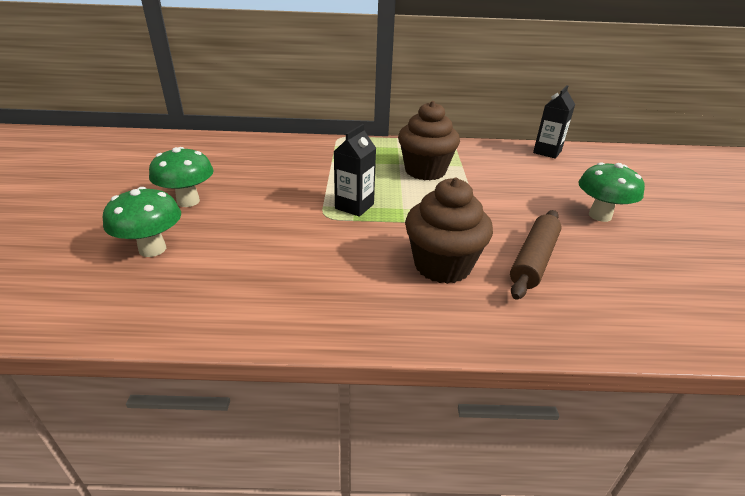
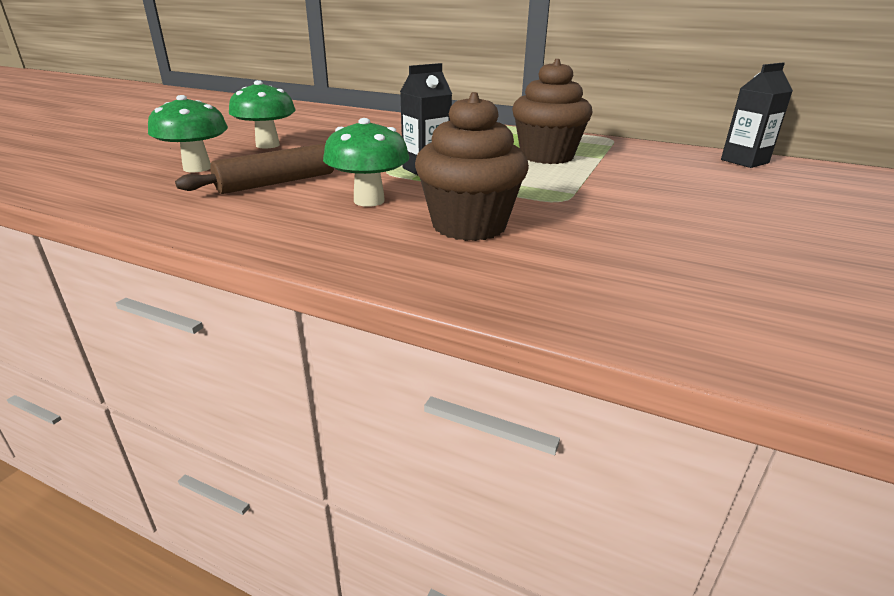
camera: 25 degrees right, 5 degrees down
brown rolling pin [510,210,562,300] -> brown rolling pin moved to [175,144,334,194]
green mushroom [578,162,645,222] -> green mushroom moved to [323,118,410,207]

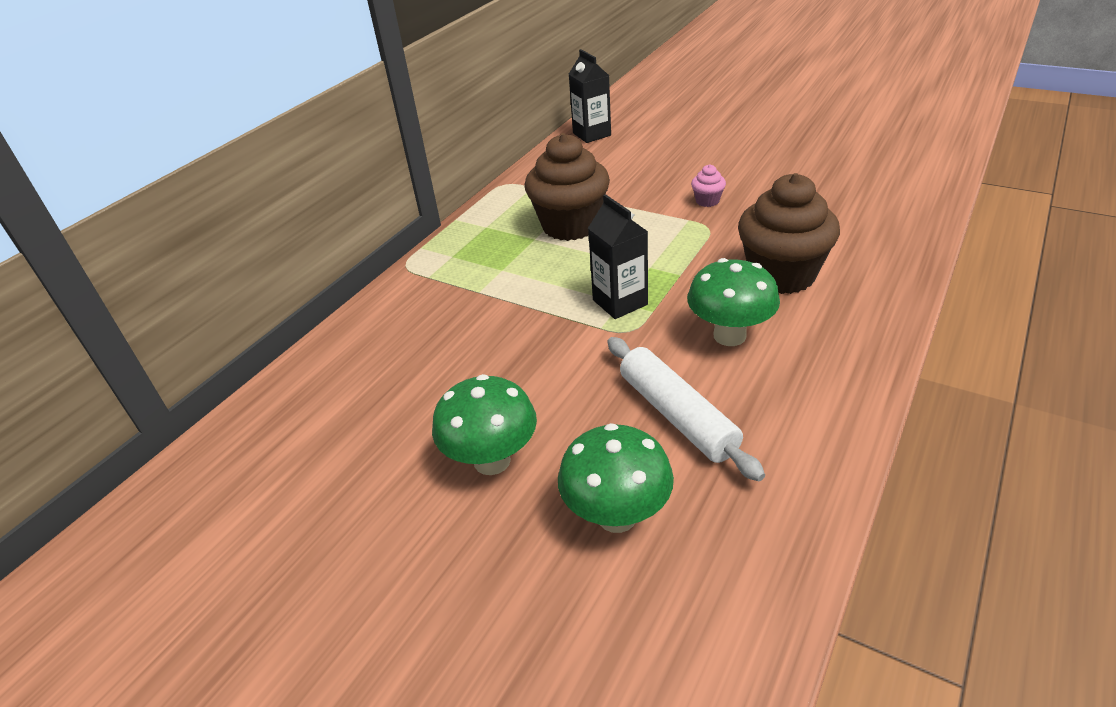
camera: 80 degrees left, 10 degrees up
brown rolling pin [175,144,334,194] -> white rolling pin [607,337,765,481]
none -> pink cupcake [691,164,726,207]

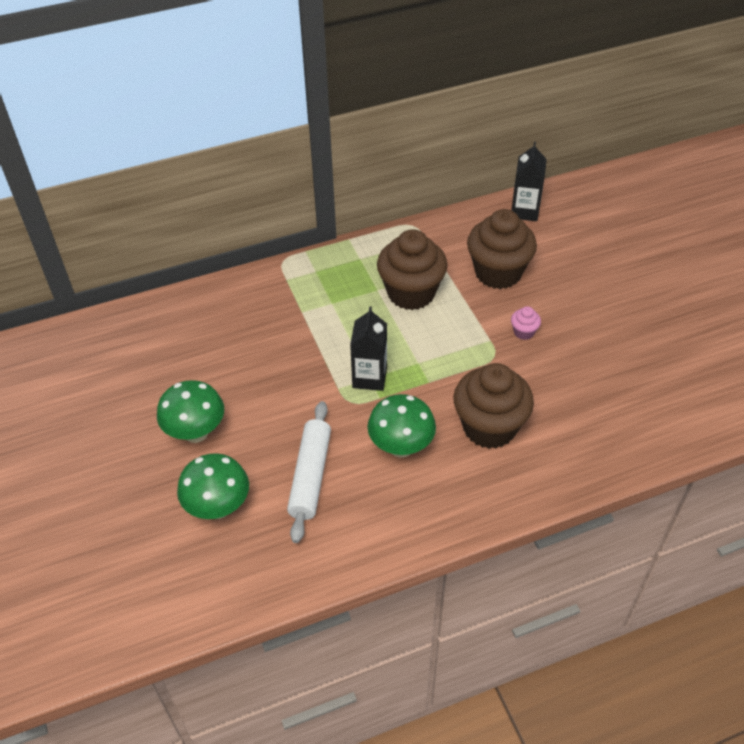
camera: 35 degrees right, 10 degrees up
none -> brown cupcake [467,209,537,289]

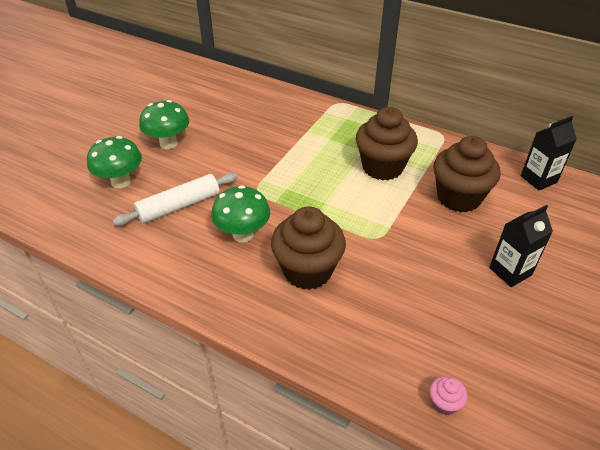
camera: 50 degrees right, 5 degrees down
black carton [350,306,387,391] -> black carton moved to [489,205,553,287]
pink cupcake [511,306,541,340] -> pink cupcake moved to [430,376,467,415]

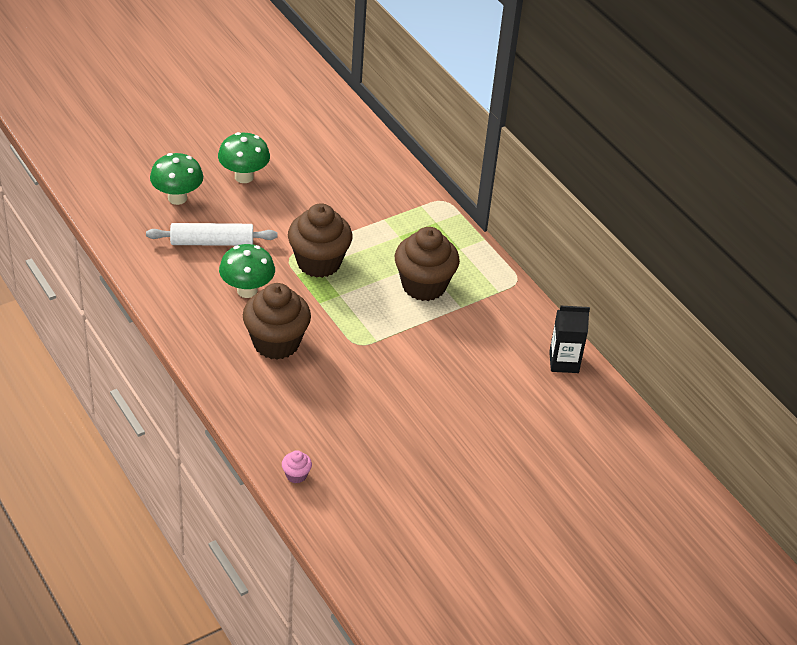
camera: 25 degrees right, 0 degrees up
brown cupcake [434,136,501,212] -> brown cupcake moved to [288,203,353,278]
black carton [489,205,553,287] -> none

